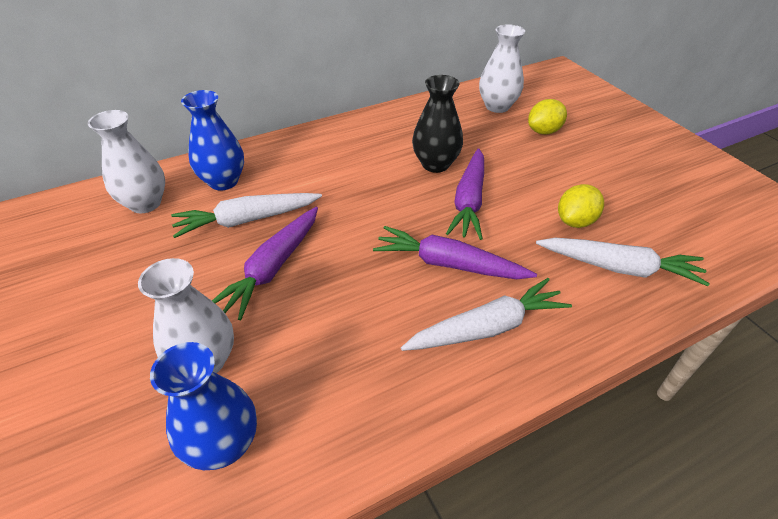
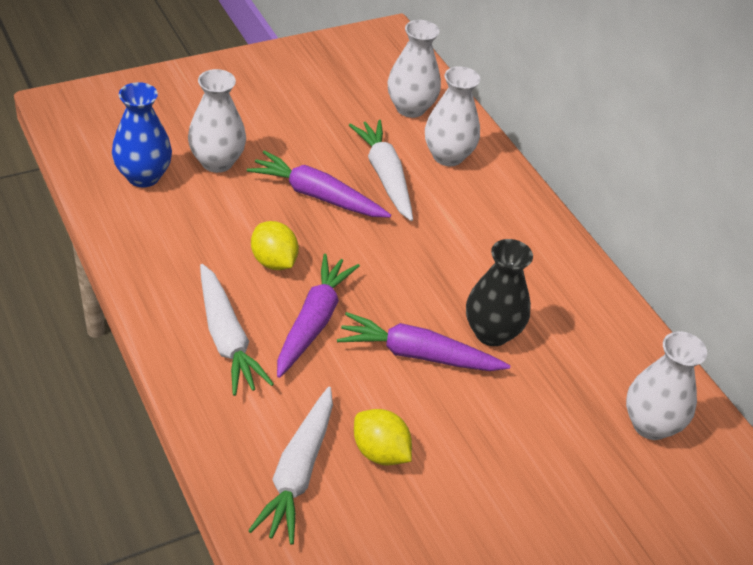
camera: 85 degrees right, 0 degrees up
blue vase [181,90,244,190] -> white vase [425,66,480,166]
yellow lemon [528,99,567,135] -> yellow lemon moved to [251,221,299,270]

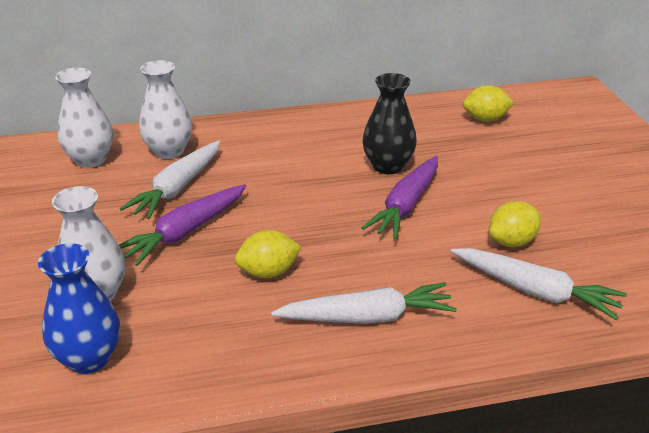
camera: 70 degrees left, 10 degrees down
purple carrot [277,254,360,378] -> none
white carrot [349,120,413,221] -> white carrot turned 60 degrees counterclockwise [120,141,220,219]
white vase [626,331,707,440] -> yellow lemon [463,85,514,122]

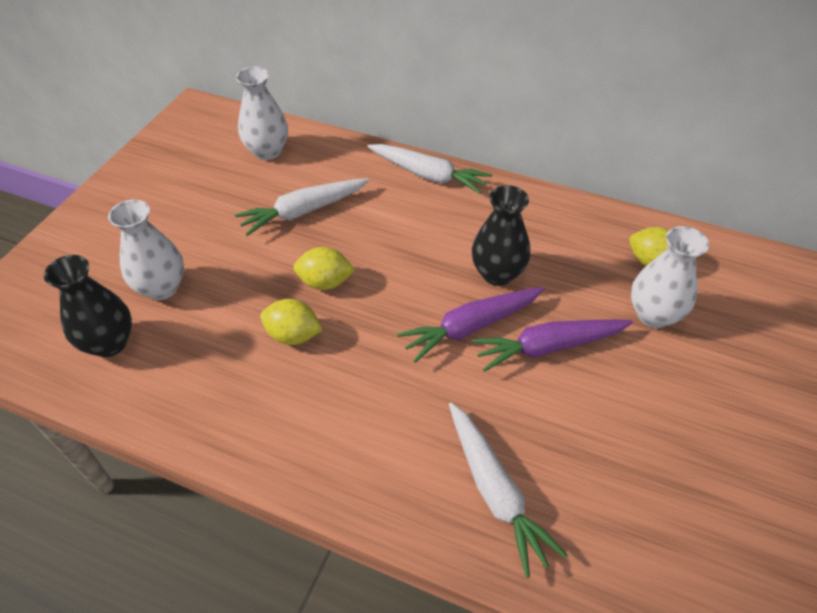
camera: 35 degrees right, 15 degrees up
blue vase [38,243,120,374] -> black vase [44,255,132,357]
purple carrot [119,184,246,266] -> purple carrot moved to [472,319,633,372]
white vase [139,60,192,159] -> white vase moved to [631,226,709,328]
white carrot [271,282,457,324] -> white carrot moved to [367,144,492,194]
yellow lemon [489,201,541,247] -> yellow lemon moved to [293,247,355,290]

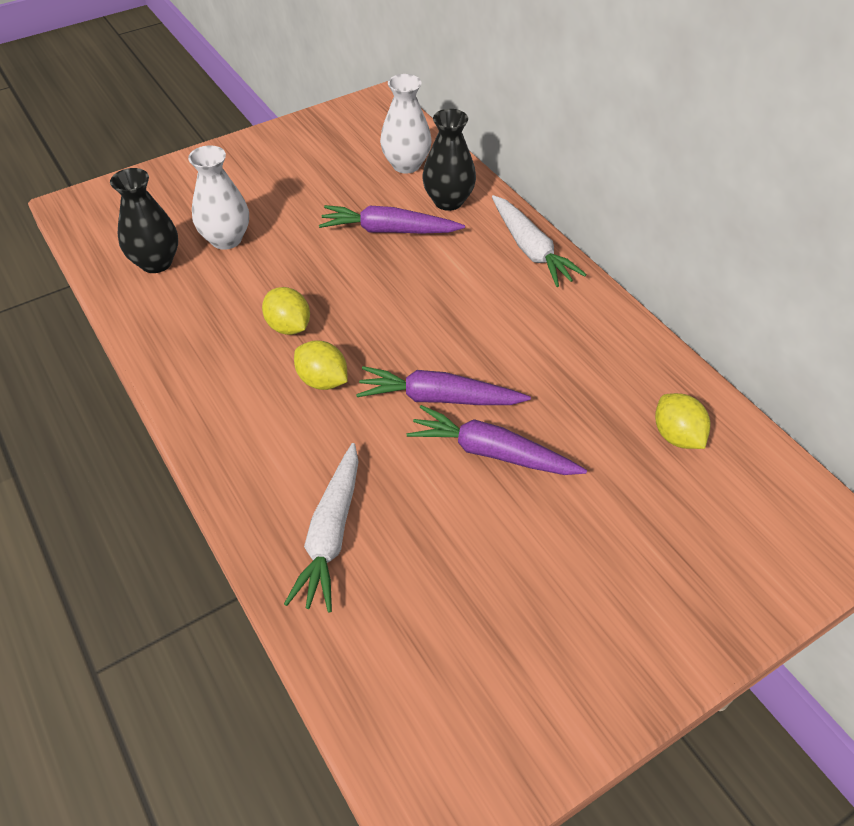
camera: 35 degrees right, 0 degrees up
white carrot [235,178,369,236] -> purple carrot [319,205,465,234]
yellow lemon [293,247,355,290] -> yellow lemon moved to [294,341,348,390]
black vase [472,185,530,286] -> black vase moved to [422,109,476,211]
white vase [631,226,709,328] -> none

